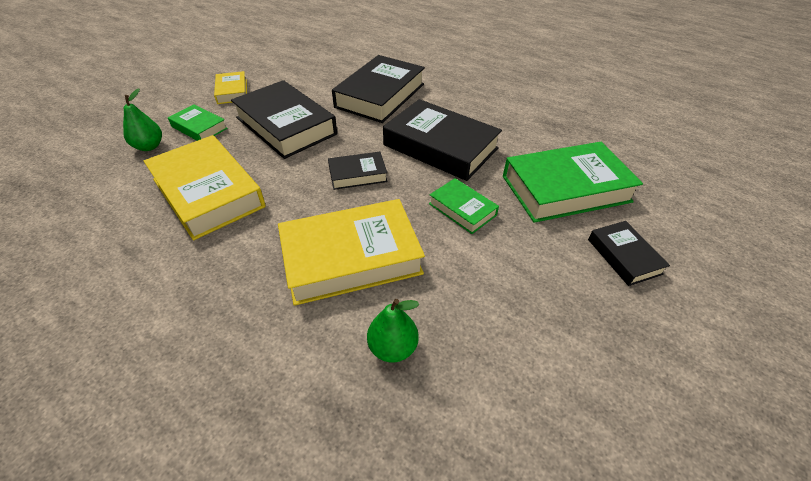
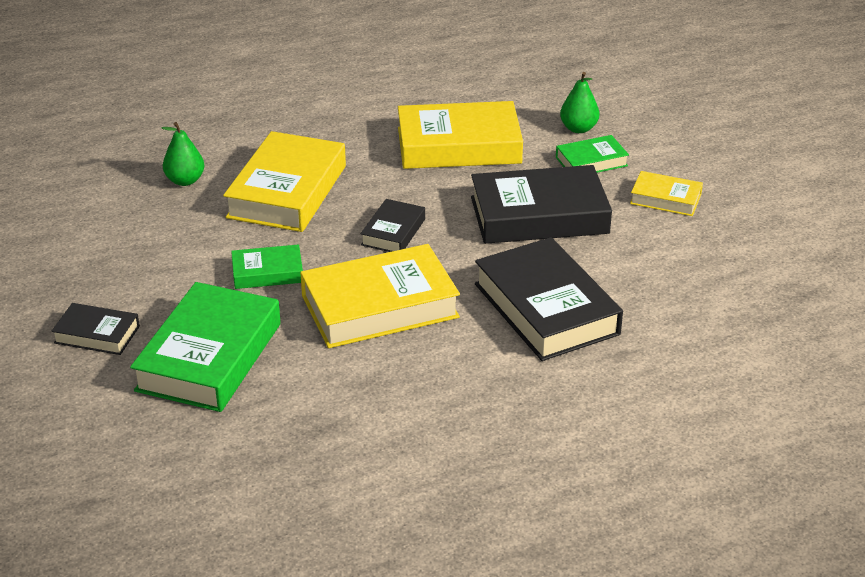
camera: 125 degrees right, 10 degrees down
black book [383,99,502,181] -> yellow book [300,244,460,348]

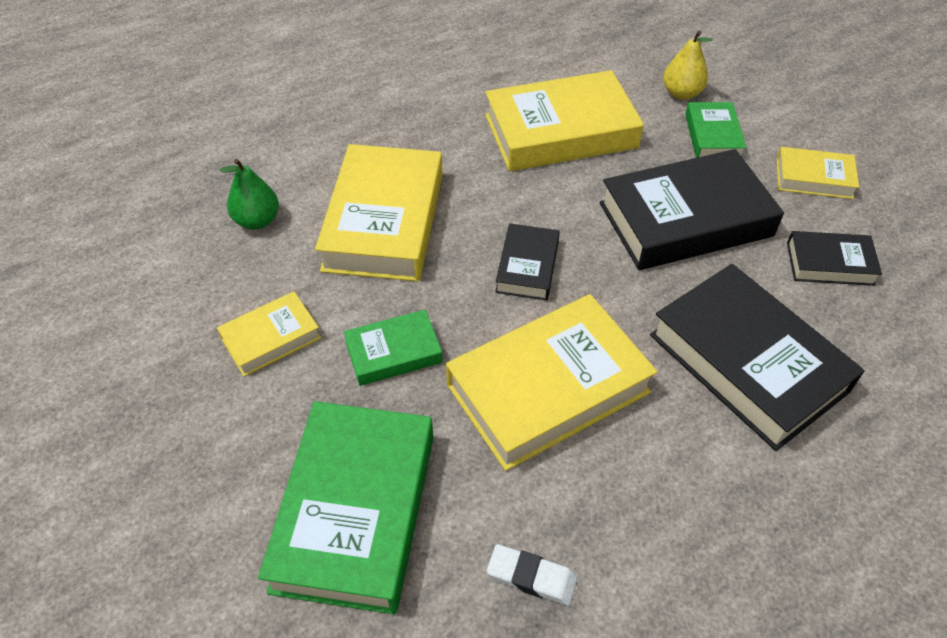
camera: 10 degrees left, 15 degrees up
black book [52,303,140,355] -> black book moved to [787,231,882,286]
green book [556,135,629,173] -> green book turned 60 degrees counterclockwise [685,102,747,158]
green pear [560,72,599,133] -> yellow pear [663,31,712,100]
none -> yellow book [217,292,321,376]
none -> white eraser [487,544,578,606]

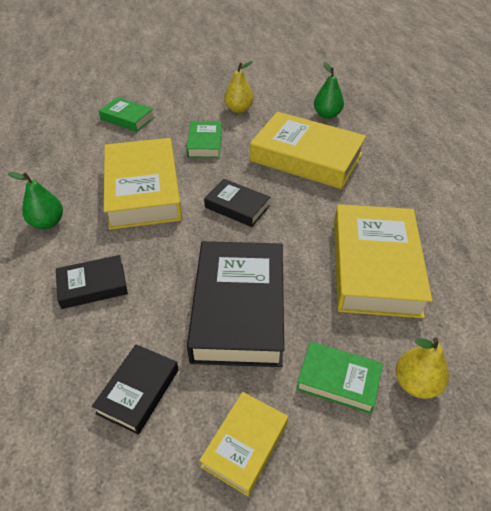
camera: 110 degrees right, 5 degrees down
yellow book [217,292,321,376] -> yellow pear [224,61,254,113]
green book [258,401,433,614] -> green book [99,97,154,132], size x0.51
white eraser [487,544,578,606] -> none
black book [650,264,865,451] -> black book [56,255,128,309], size x0.51
none -> green pear [8,172,63,229]

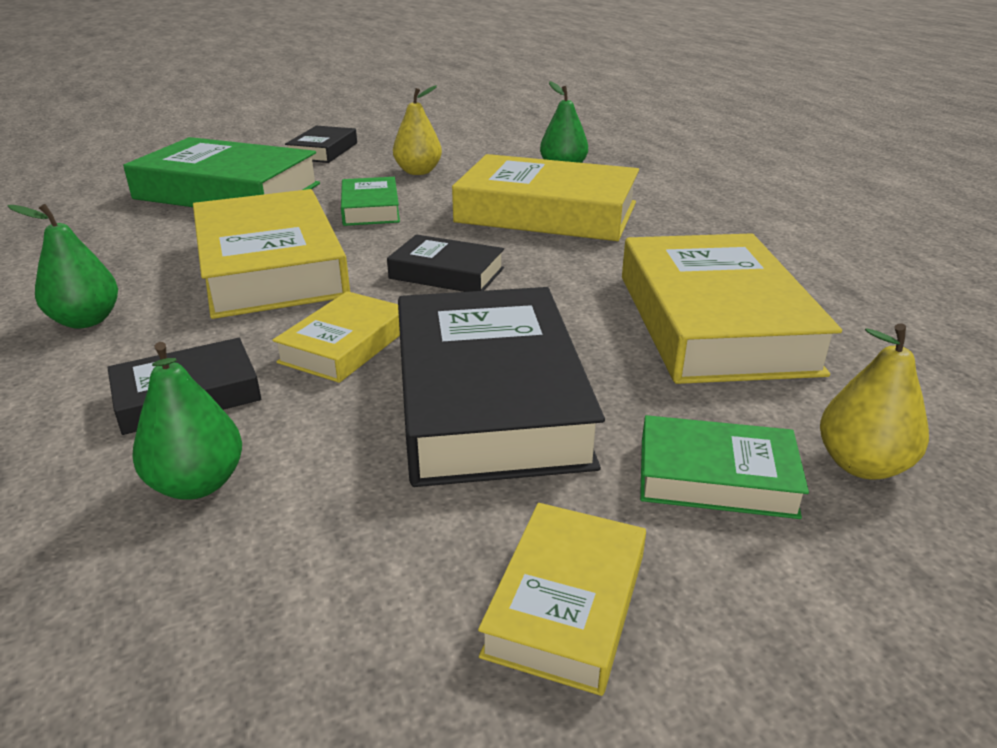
camera: 10 degrees left, 15 degrees down
black book [92,344,179,435] -> black book moved to [285,126,357,163]
green book [99,97,154,132] -> green book [123,137,320,207], size x1.95
none -> green pear [132,342,242,500]
none -> yellow book [272,291,400,383]

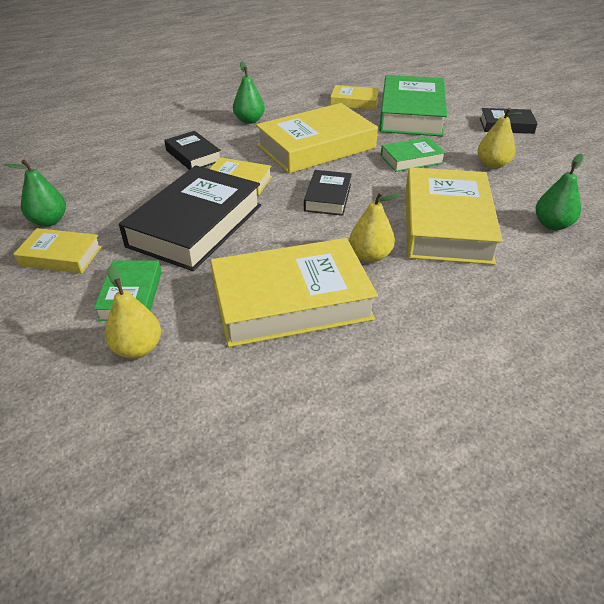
camera: 80 degrees right, 10 degrees up
green pear [132,342,242,500] -> green pear moved to [5,160,66,227]
black book [398,287,605,487] -> black book turned 45 degrees counterclockwise [119,165,261,271]
none -> yellow book [330,85,379,110]
none -> yellow pear [349,192,400,262]

